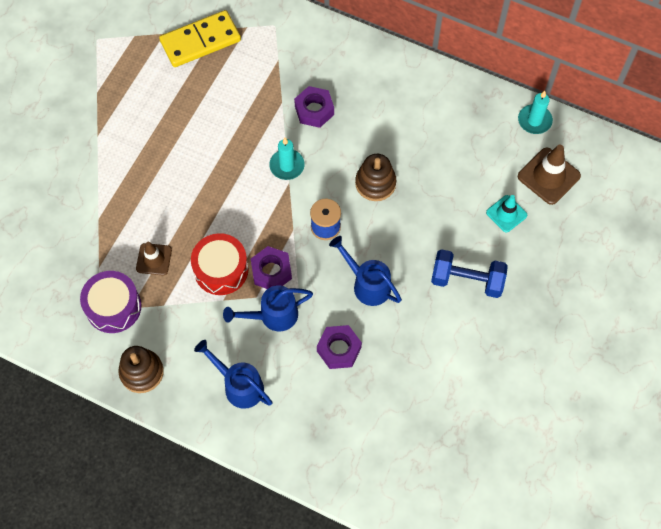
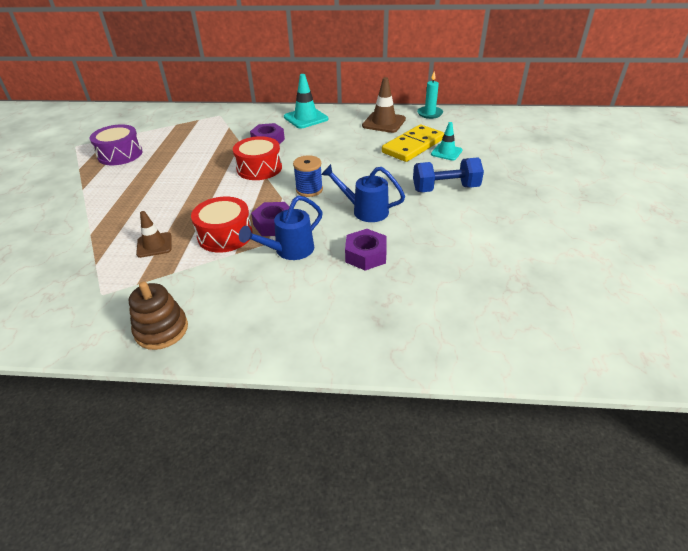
camera: 20 degrees left, 25 degrees down
purple drum [80,271,142,333] -> purple drum moved to [90,124,143,165]
yellow domino [159,10,241,67] -> yellow domino moved to [382,125,444,162]
blue watering can [194,340,273,409] -> none
turquoise candle [269,138,305,180] -> red drum [233,136,282,180]
brown stacking toy [355,154,396,201] -> none
brown traffic cone [518,145,581,205] -> brown traffic cone moved to [362,77,406,133]
none -> turquoise traffic cone [284,74,328,128]

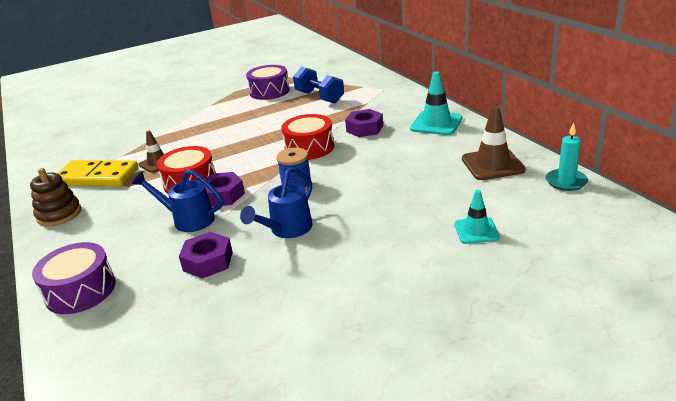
camera: 60 degrees right, 10 degrees down
blue watering can [321,164,405,222] -> blue watering can turned 135 degrees counterclockwise [240,167,313,238]
yellow domino [382,125,444,162] -> yellow domino moved to [57,160,138,186]
blue dumbbell [413,157,484,192] -> blue dumbbell moved to [293,66,344,104]
none -> purple drum [32,242,116,314]

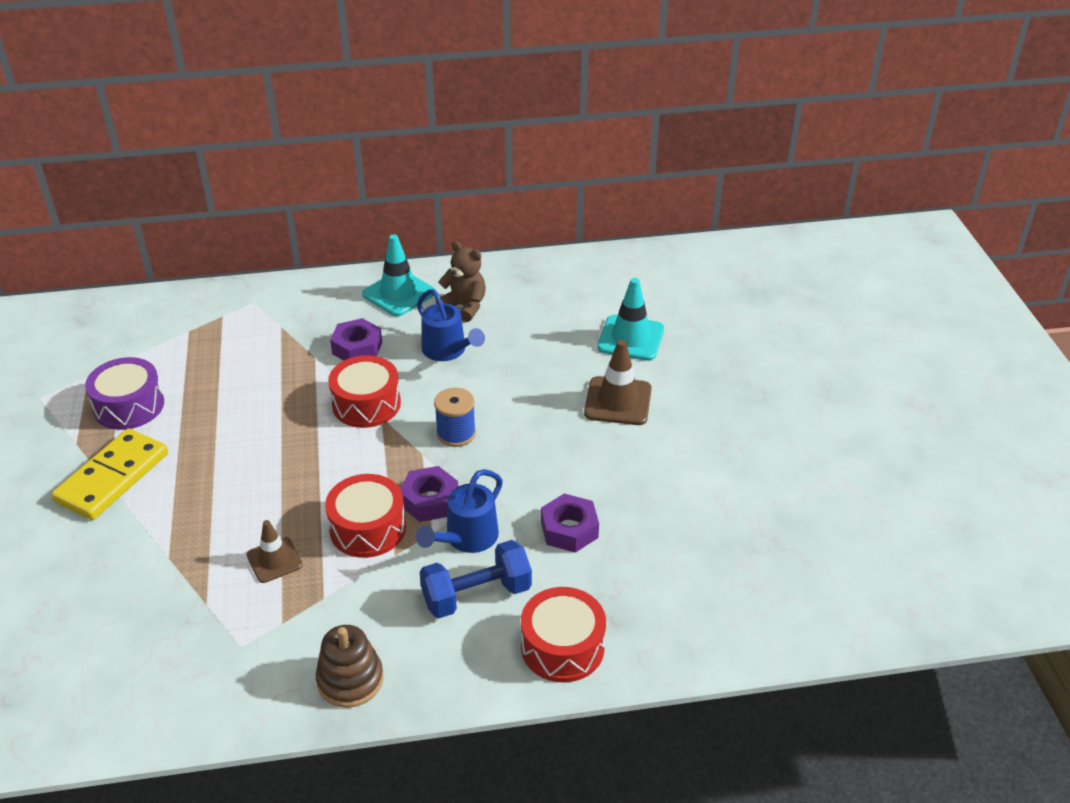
camera: 75 degrees left, 10 degrees up
purple drum [32,242,116,314] -> red drum [521,587,606,683]
yellow domino [57,160,138,186] -> yellow domino moved to [51,428,168,520]
blue watering can [240,167,313,238] -> blue watering can moved to [417,289,485,361]
blue dumbbell [293,66,344,104] -> blue dumbbell moved to [420,540,532,618]
turquoise traffic cone [454,190,500,244] -> turquoise traffic cone [597,278,664,361], size x1.56
brown traffic cone [462,106,526,180] -> brown traffic cone moved to [584,340,652,425]
turquoise candle [546,123,588,191] -> none
none -> brown teddy bear [436,241,486,322]

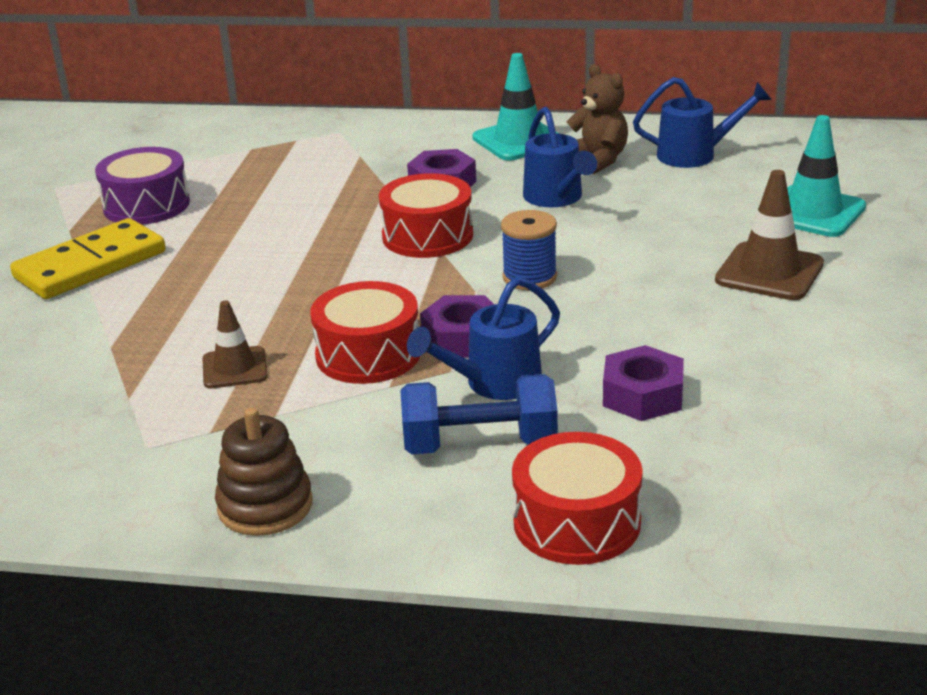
camera: 20 degrees right, 10 degrees down
none -> blue watering can [633,77,772,168]

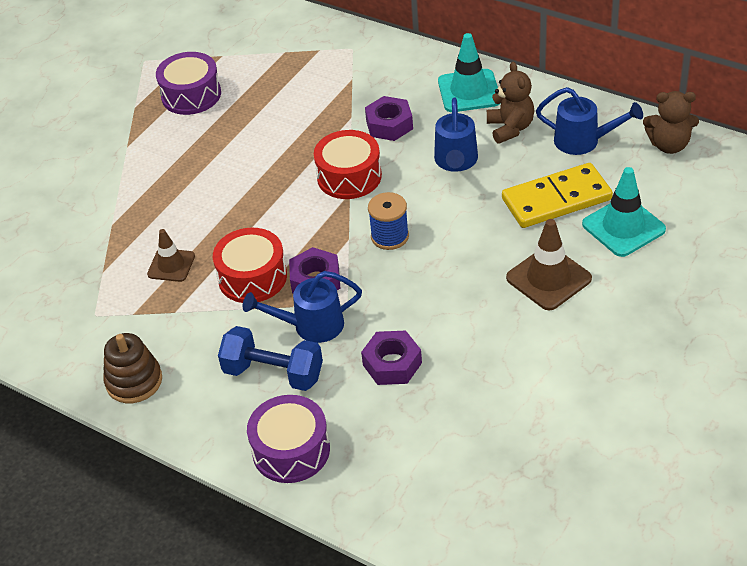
camera: 25 degrees right, 15 degrees up
yellow domino [10,218,166,299] -> yellow domino moved to [502,163,613,228]
red drum [512,432,643,565] -> purple drum [247,395,330,483]
none -> brown teddy bear [643,91,699,154]

